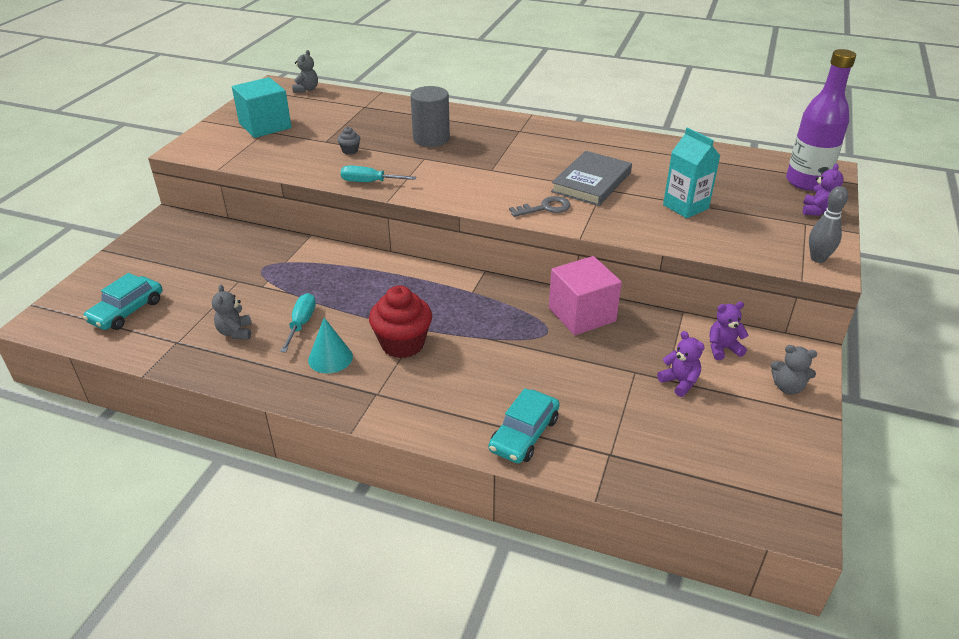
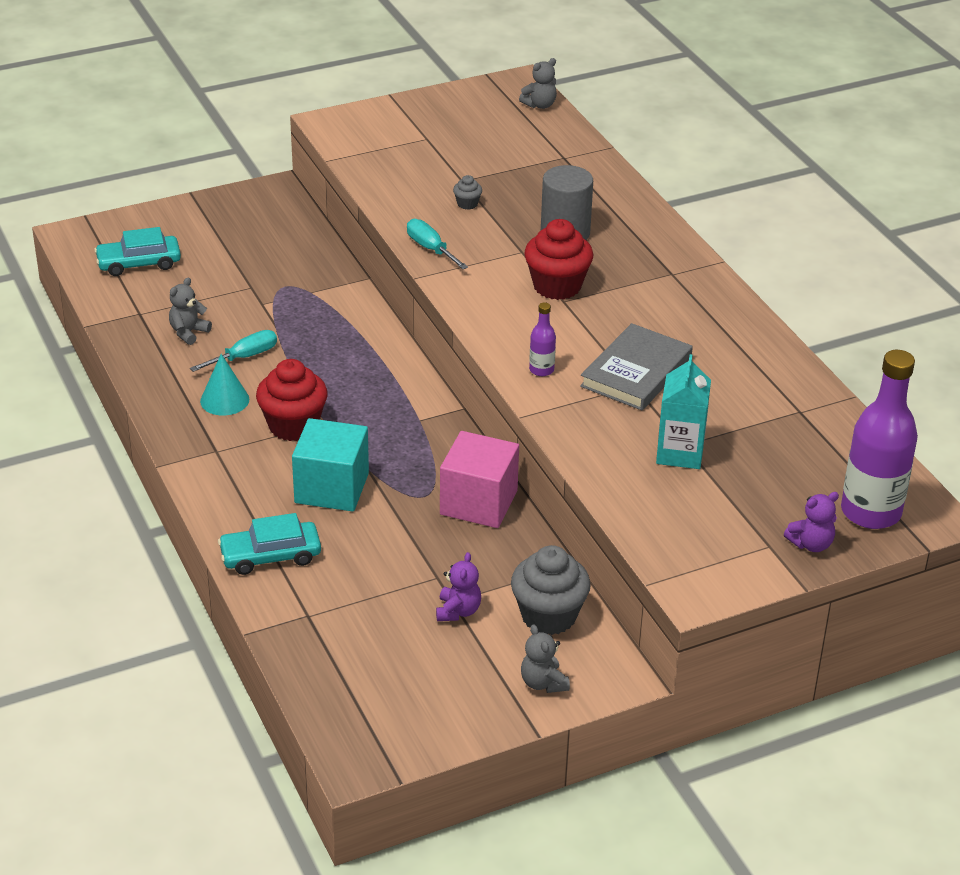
camera: 45 degrees right, 0 degrees up
turquoise cube [232,77,292,138] -> turquoise cube moved to [292,418,369,512]
grey key [509,196,570,217] -> purple bottle [529,302,556,376]
grey book [551,151,632,206] -> grey book turned 45 degrees counterclockwise [580,323,693,410]
purple teddy bear [709,301,749,360] -> grey cupcake [511,545,591,635]
grey bowling pin [809,186,848,263] -> none
none -> red cupcake [524,219,593,300]

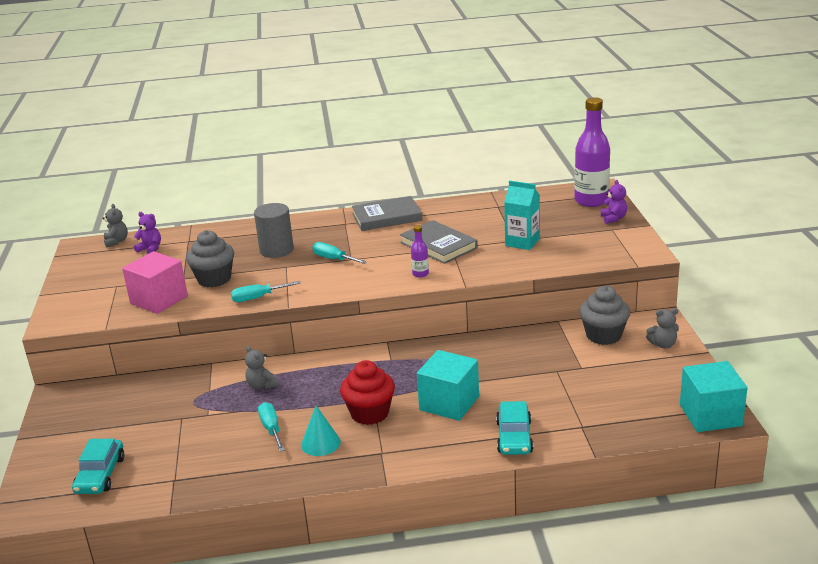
camera: 70 degrees left, 10 degrees down
grey teddy bear [169,277,212,345] -> grey teddy bear moved to [245,346,279,389]
purple teddy bear [436,552,481,621] -> purple teddy bear moved to [134,212,161,254]
pink cube [440,431,519,528] -> pink cube moved to [122,251,188,314]
grey cupcake [453,175,482,210] -> grey cupcake [186,230,234,287], size x2.22
red cupcake [524,219,593,300] -> turquoise screwdriver [312,242,367,264]
none -> grey book [352,196,422,231]
none -> turquoise cube [680,361,747,432]

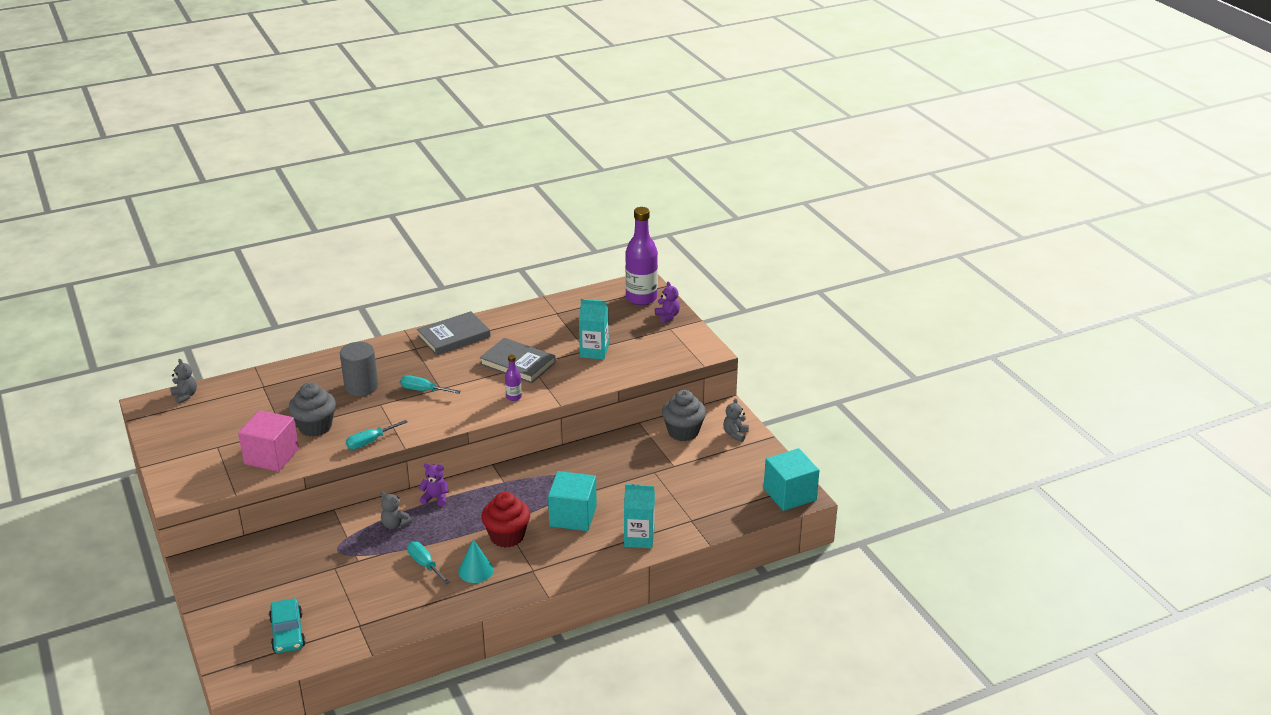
camera: 20 degrees left, 5 degrees up
purple teddy bear [134,212,161,254] -> purple teddy bear moved to [419,463,449,506]
turquoise car [496,401,533,455] -> turquoise carton [624,484,655,548]
grey teddy bear [646,308,679,348] -> grey teddy bear turned 135 degrees clockwise [723,398,749,442]

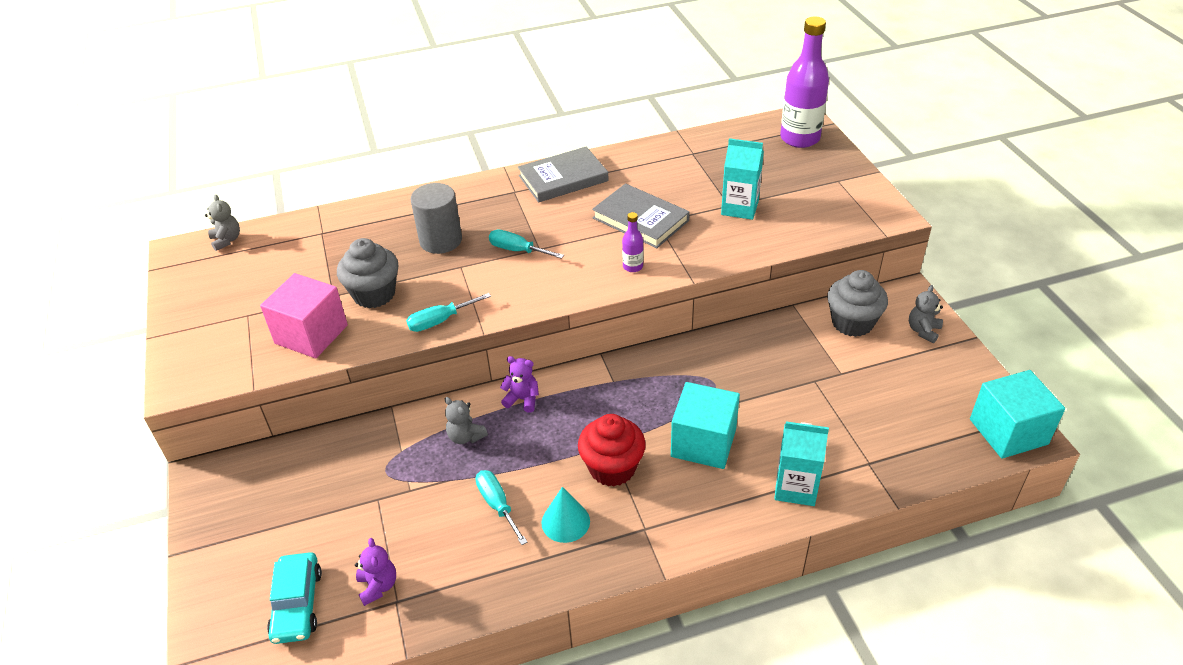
camera: 10 degrees right, 10 degrees up
purple teddy bear [655,282,680,323] -> purple teddy bear moved to [355,538,396,606]

